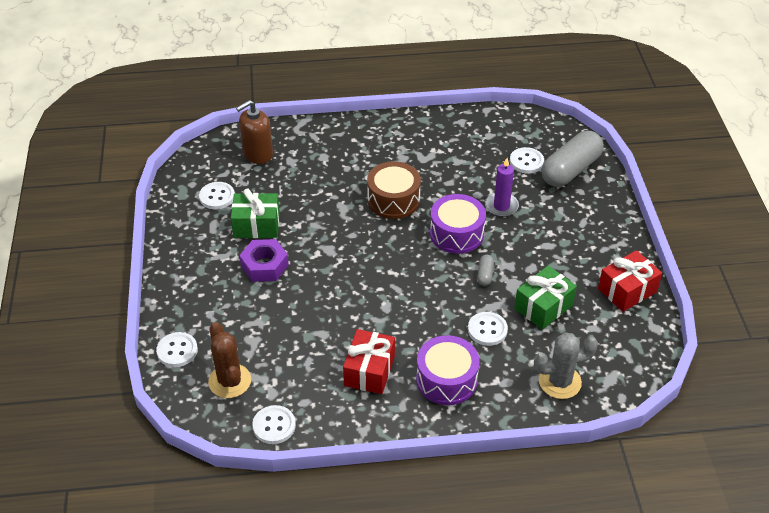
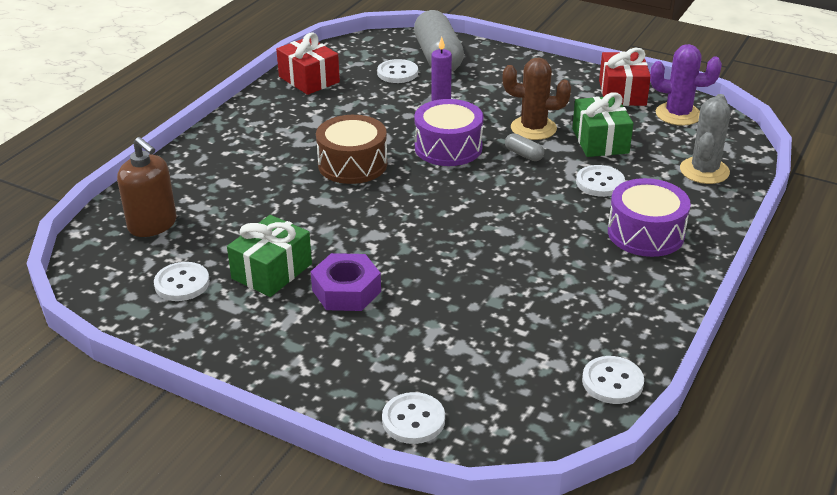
camera: 55 degrees left, 10 degrees down
brown cactus [208,322,251,398] -> brown cactus moved to [502,57,571,140]
brown soap dispenser [236,100,273,164] -> brown soap dispenser turned 45 degrees counterclockwise [117,137,177,237]
red gift [343,329,395,394] -> red gift moved to [276,32,340,95]
none -> purple cactus [650,44,722,126]

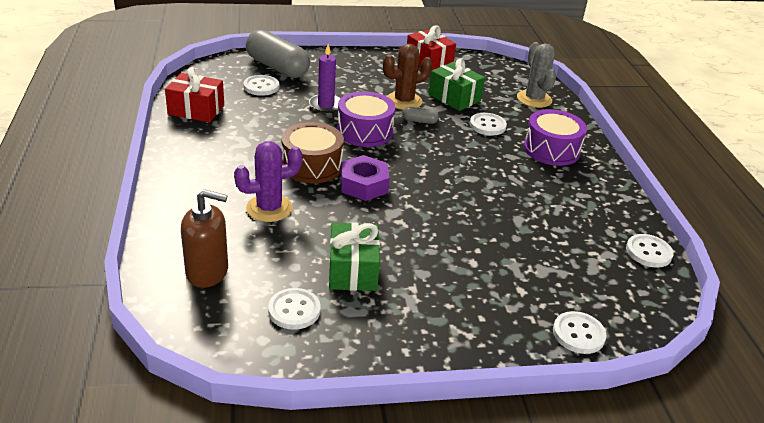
camera: 40 degrees left, 0 degrees up
purple nut [311,253,381,311] -> purple nut moved to [341,155,390,201]
purple cactus [650,44,722,126] -> purple cactus moved to [234,141,302,222]

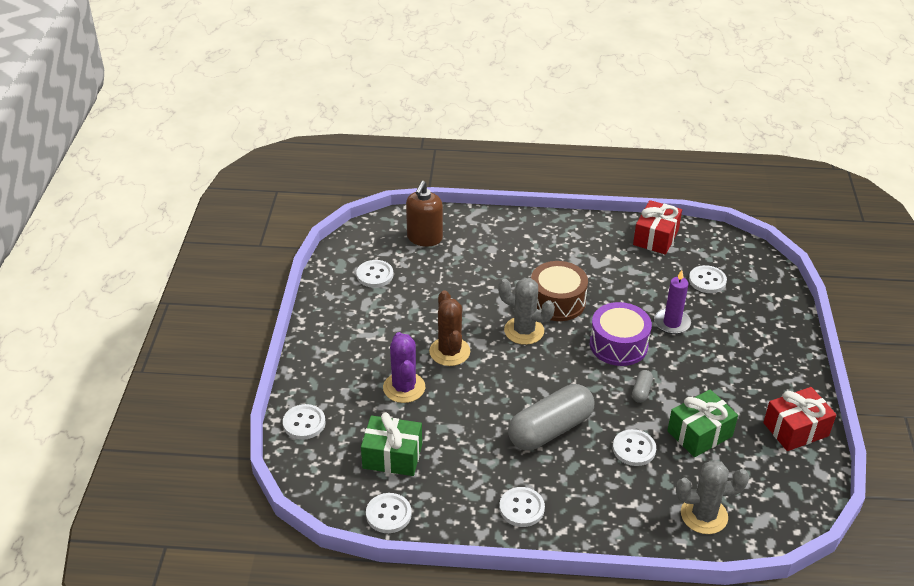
camera: 105 degrees right, 5 degrees up
purple cactus [234,141,302,222] -> purple cactus moved to [383,332,425,403]
grey capsule [246,30,310,78] -> grey capsule moved to [508,384,594,450]
green gift [329,222,380,291] -> green gift moved to [361,413,422,476]
purple nut [341,155,390,201] -> grey cactus [498,278,555,345]
brown cactus [383,44,433,110] -> brown cactus moved to [429,290,470,366]
purple drum [524,109,587,166] -> none
none -> white button [499,487,545,527]

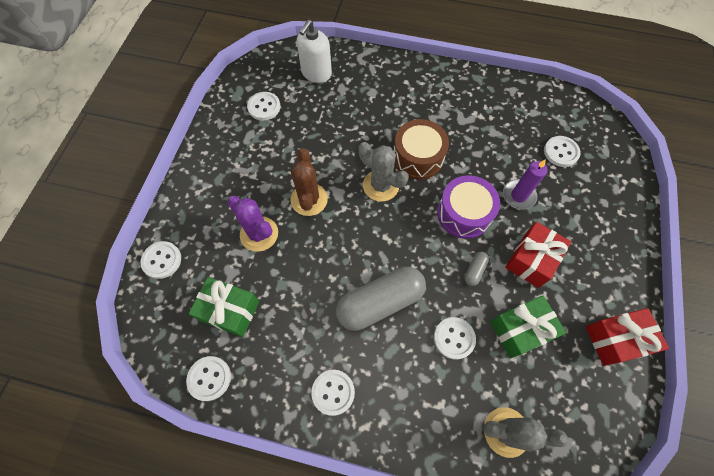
camera: 10 degrees right, 25 degrees up
purple cactus [383,332,425,403] -> purple cactus turned 45 degrees counterclockwise [227,196,278,252]
brown soap dispenser [406,181,443,247] -> white soap dispenser [297,20,332,83]
red gift [633,200,682,255] -> red gift moved to [505,222,571,288]

